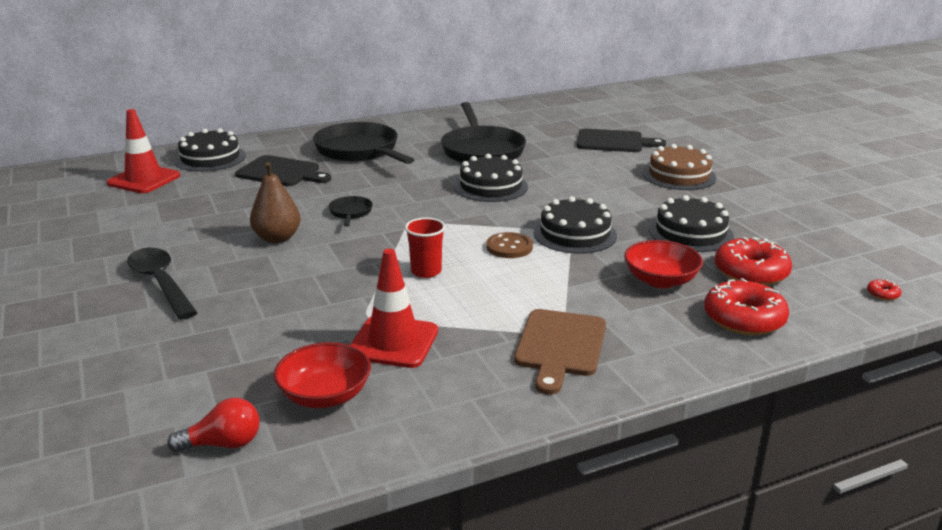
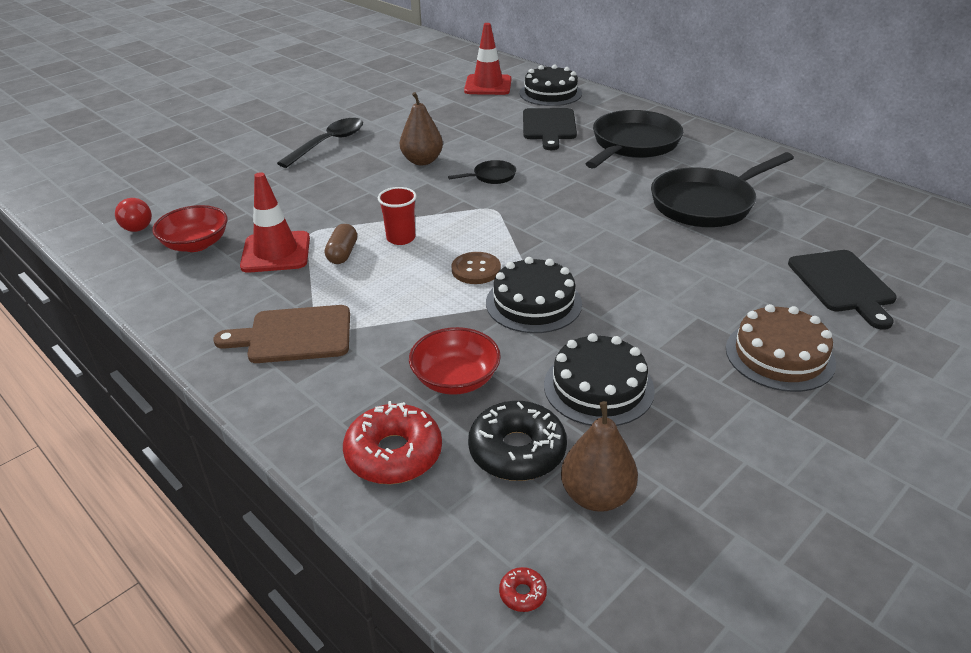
camera: 70 degrees right, 10 degrees up
black cake [454,154,528,202] -> none
red donut [715,237,792,286] -> black donut [468,401,567,481]
none -> brown capsule [325,224,357,264]
none -> brown pear [561,401,638,512]

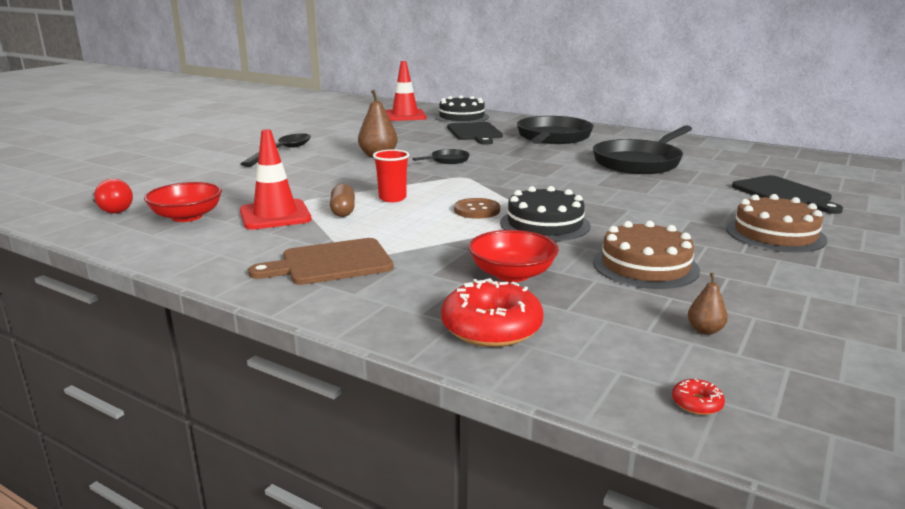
camera: 15 degrees left, 15 degrees down
black donut [468,401,567,481] -> none
black cake [544,333,655,426] -> brown cake [593,221,700,289]
brown pear [561,401,638,512] -> brown pear [688,273,728,335], size x0.51

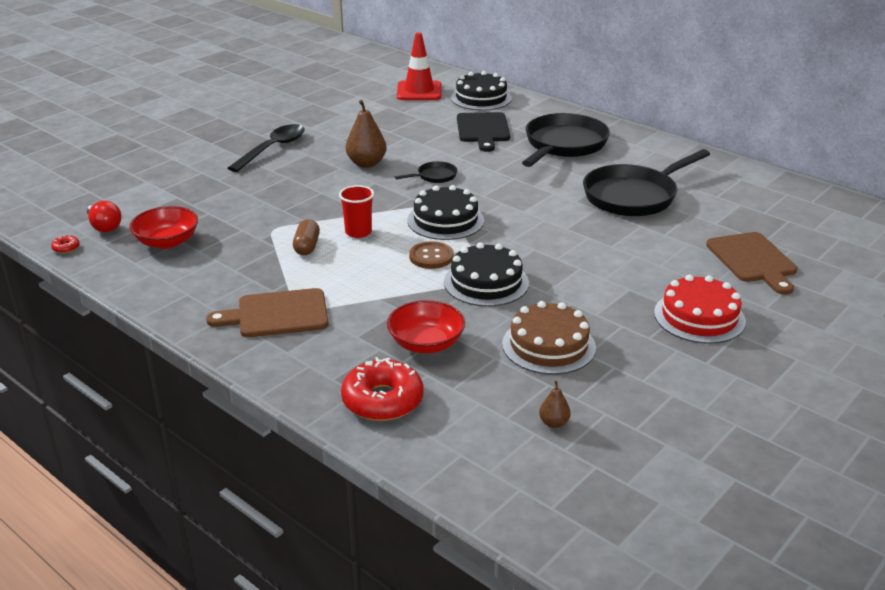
camera: 10 degrees right, 10 degrees up
red traffic cone [240,129,311,230] -> none
red donut [672,379,725,415] -> red donut moved to [51,235,80,253]
brown cake [726,194,827,253] -> red cake [654,274,746,344]
black cutting board [732,175,843,214] -> brown cutting board [706,232,797,295]
none -> black cake [407,185,484,240]

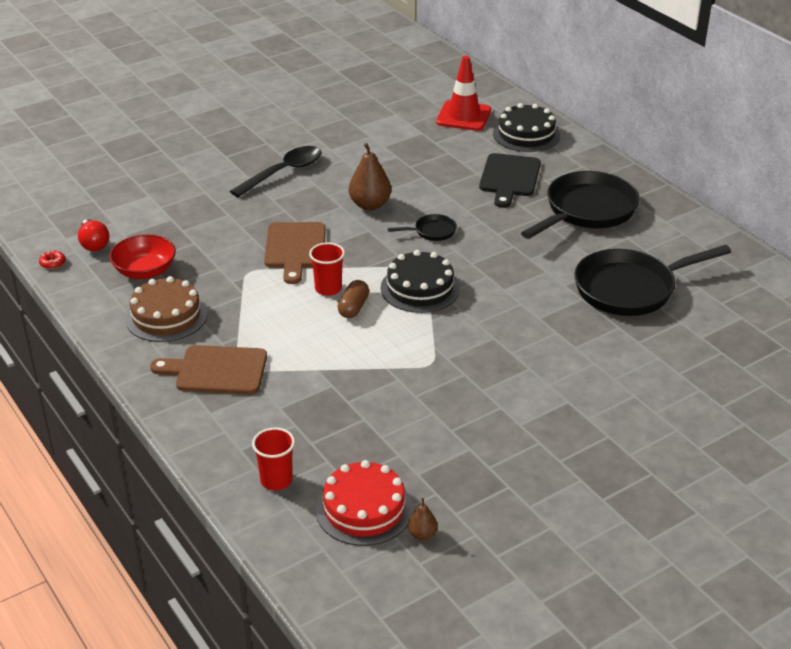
camera: 15 degrees right, 5 degrees up
brown capsule [293,219,320,255] -> brown capsule moved to [337,280,369,318]
red donut [341,357,423,421] -> red cup [252,427,295,490]
red bowl [387,300,465,353] -> none
brown button [409,241,454,269] -> none
black cake [444,242,529,307] -> none
brown cake [502,301,596,375] -> brown cake moved to [125,276,208,342]
red cake [654,274,746,344] -> red cake moved to [316,460,413,546]
brown cutting board [706,232,797,295] -> brown cutting board moved to [264,222,326,284]

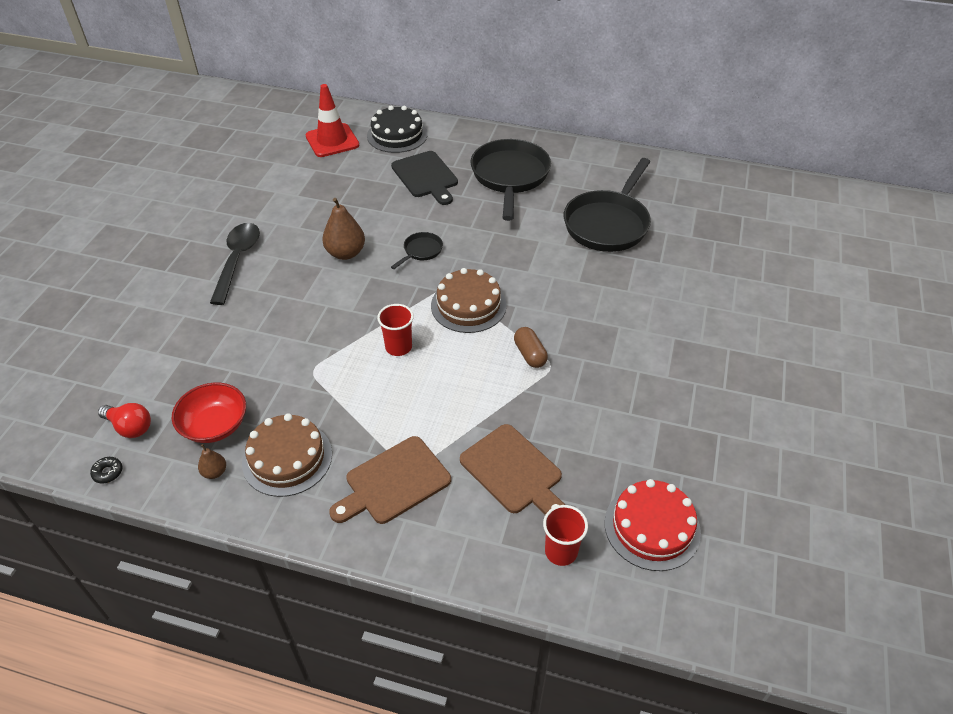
camera: 40 degrees left, 10 degrees up
red donut [39,251,65,269] -> black donut [90,457,122,483]
brown cutting board [264,222,326,284] -> brown cutting board moved to [460,424,565,515]
brown capsule [337,280,369,318] -> brown capsule moved to [514,327,548,368]
black cake [381,250,460,313] -> brown cake [431,268,507,333]
brown pear [408,498,438,540] -> brown pear moved to [198,444,226,479]

